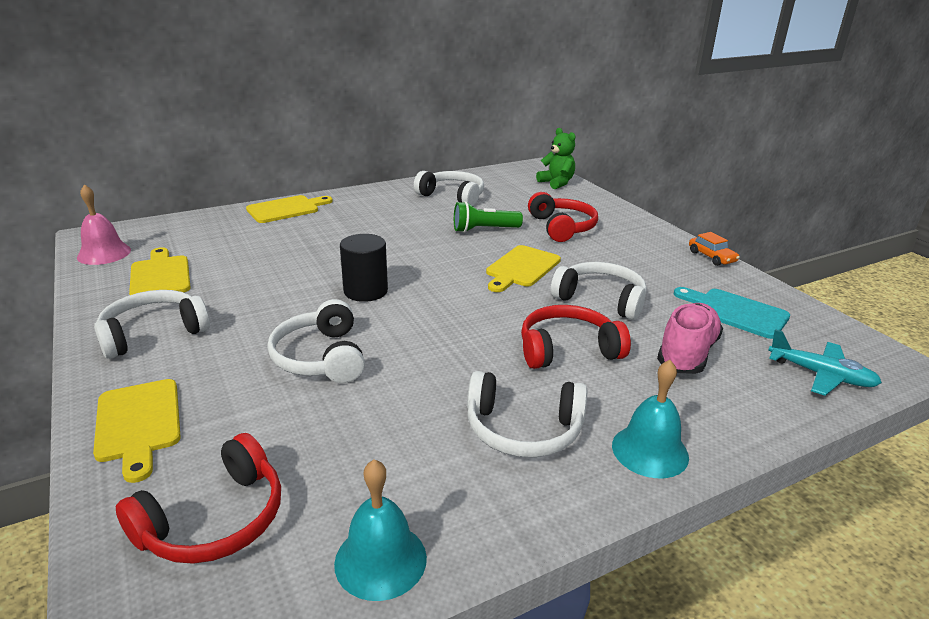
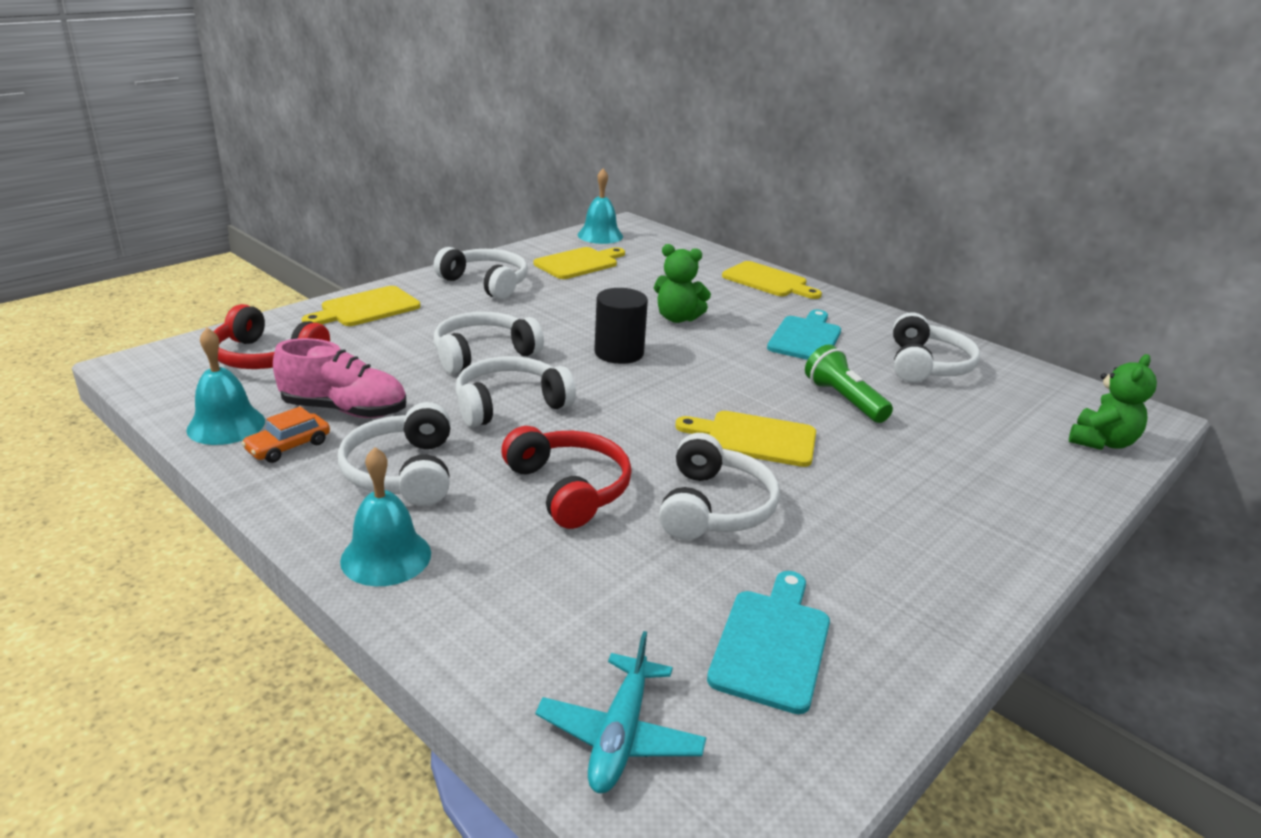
camera: 70 degrees right, 0 degrees up
pink bell [77,184,131,265] -> turquoise bell [578,168,623,244]
red headphones [528,192,598,242] -> none
pink shoe [657,303,723,374] -> pink shoe moved to [273,338,406,418]
orange car [689,232,740,266] -> orange car moved to [241,406,330,463]
none -> white headphones [455,356,576,427]
none -> green teddy bear [654,244,711,323]
none -> turquoise cutting board [767,310,841,360]

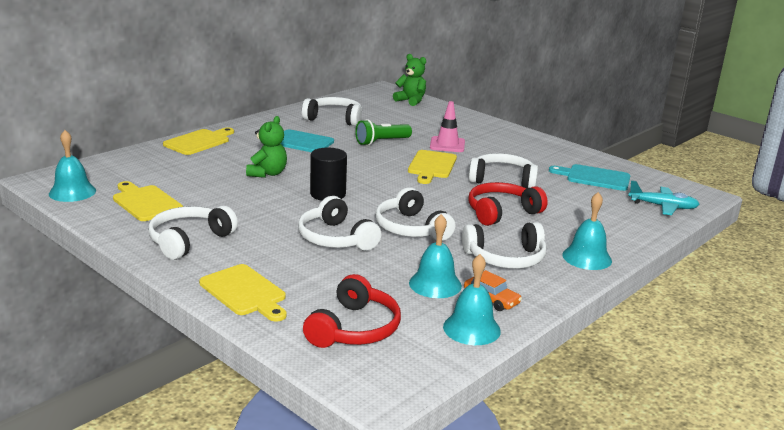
camera: 90 degrees left, 5 degrees down
pink shoe [273,338,406,418] -> turquoise bell [409,214,462,298]
none -> pink traffic cone [430,101,465,152]

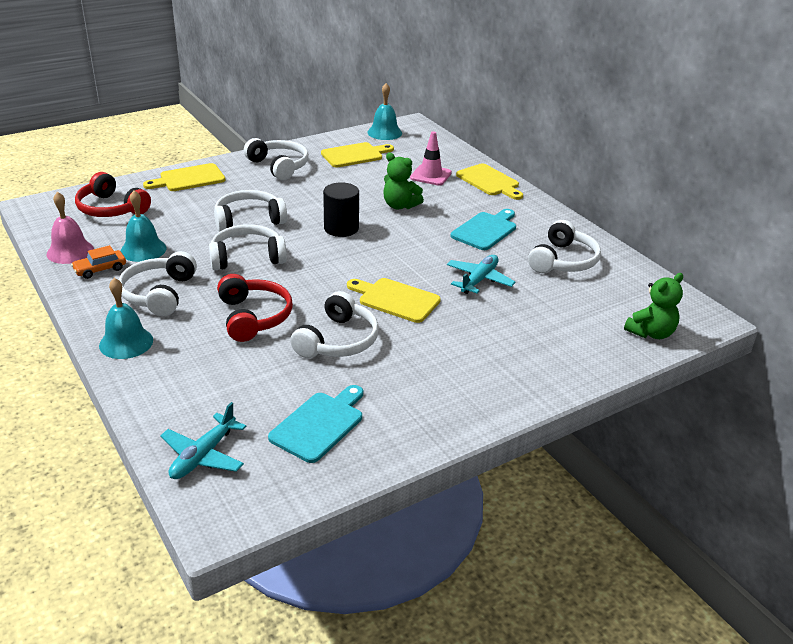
camera: 105 degrees right, 10 degrees up
green flashlight [355,119,412,146] -> turquoise plane [447,255,516,294]
pink traffic cone [430,101,465,152] -> pink traffic cone moved to [410,131,452,185]
turquoise bell [443,254,501,345] -> pink bell [47,192,94,264]

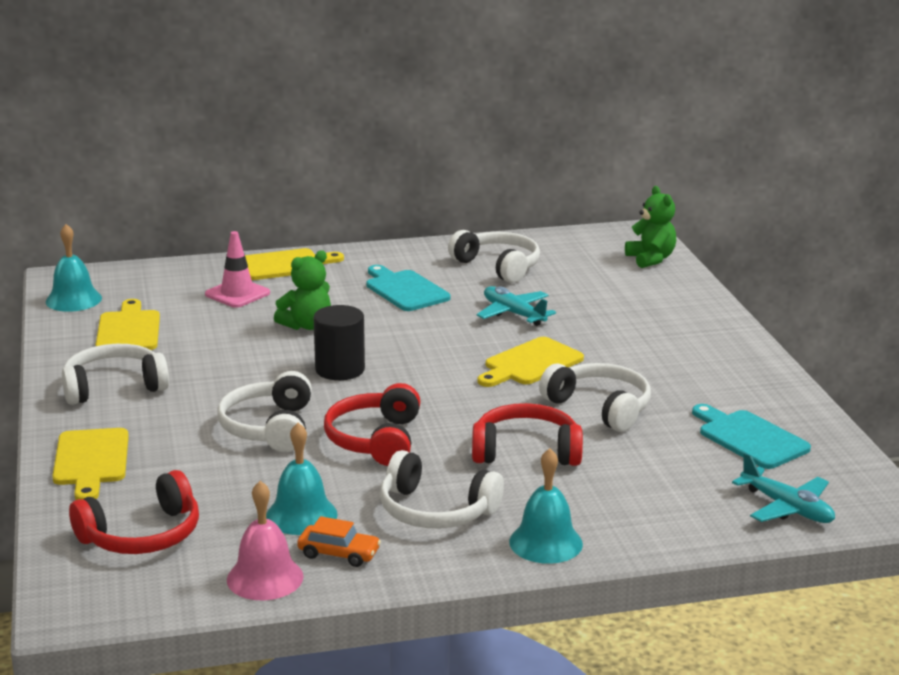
camera: 70 degrees left, 10 degrees down
orange car [71,245,126,279] -> orange car turned 60 degrees counterclockwise [297,516,381,567]
white headphones [209,224,287,270] -> red headphones [324,383,420,466]

